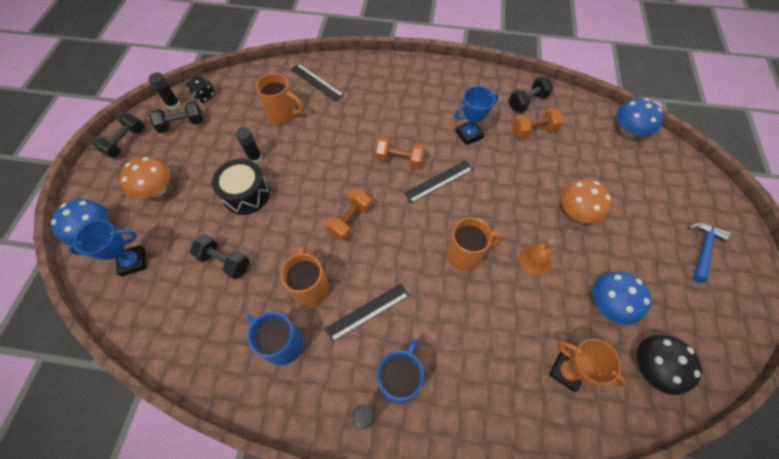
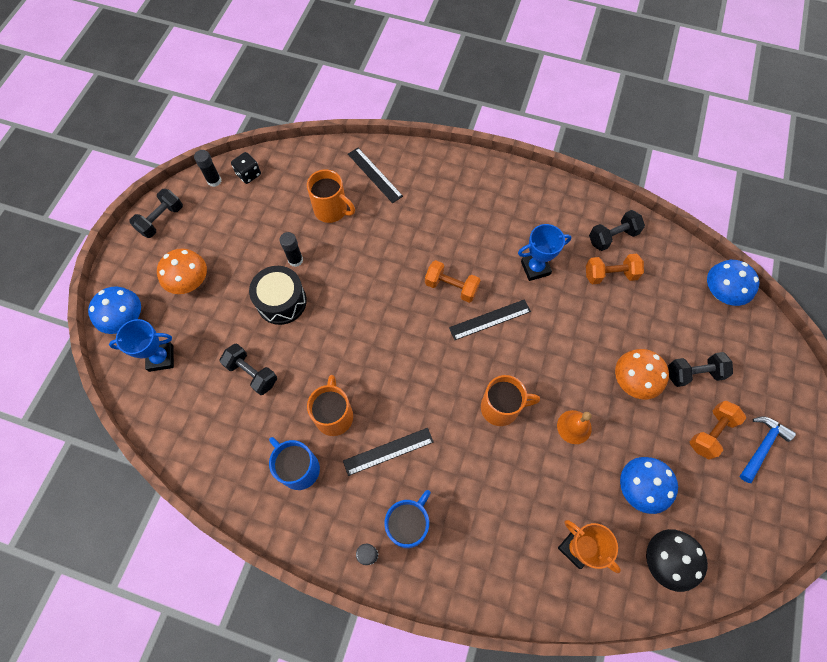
camera: 10 degrees right, 5 degrees up
black dumbbell [149,101,204,133] -> black dumbbell moved to [668,352,733,387]
orange dumbbell [325,189,372,241] -> orange dumbbell moved to [690,401,746,460]

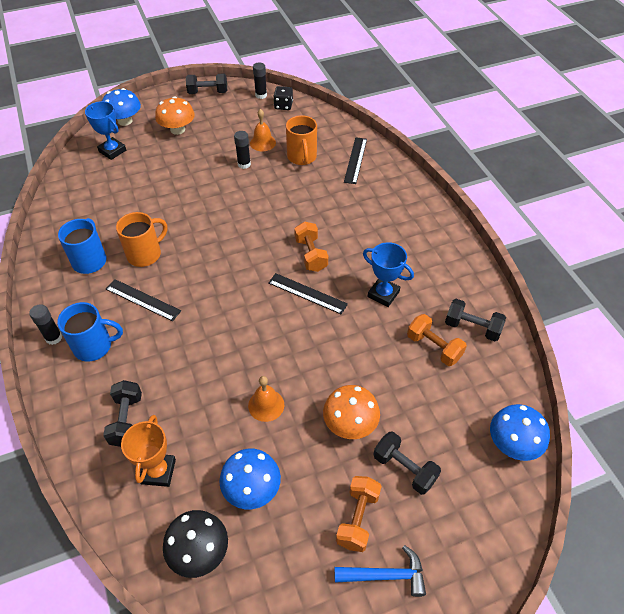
camera: 50 degrees right, 15 degrees down
black dumbbell [220,344,277,395] -> black dumbbell moved to [103,380,142,447]
black drum [249,266,307,325] -> none
orange mug [481,375,540,426] -> none
orange dumbbell [690,401,746,460] -> orange dumbbell turned 75 degrees counterclockwise [336,476,382,552]
none -> orange bell [250,109,276,151]

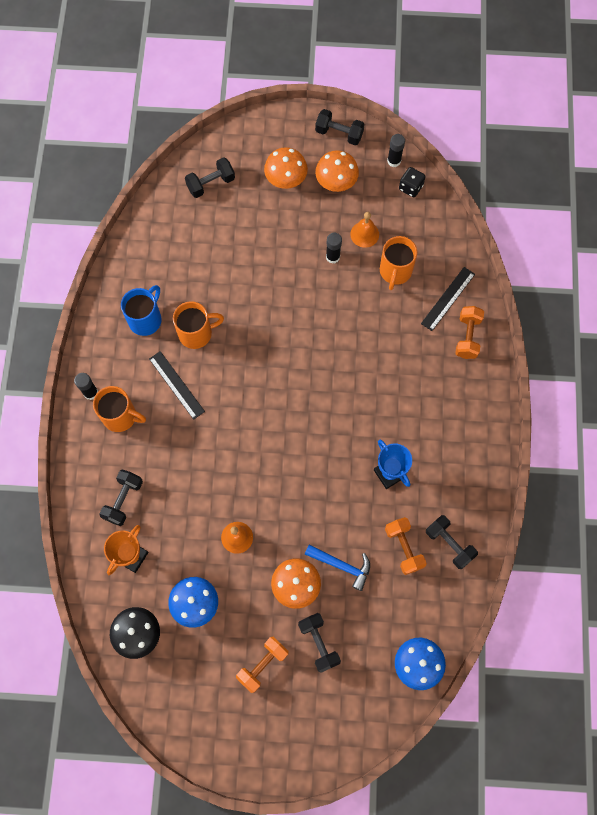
camera: 25 degrees right, 20 degrees up
blue mug [57,302,123,362] -> orange mug [93,386,146,432]
blue trophy [85,101,126,160] -> black dumbbell [185,157,235,198]
blue mushroom [102,88,141,126] -> none
black ruler [268,273,348,314] -> none
orange dumbbell [294,221,328,272] -> orange dumbbell moved to [455,306,484,359]
blue hammer [334,545,426,597] -> blue hammer moved to [304,545,370,591]
none -> orange mushroom [315,150,359,192]

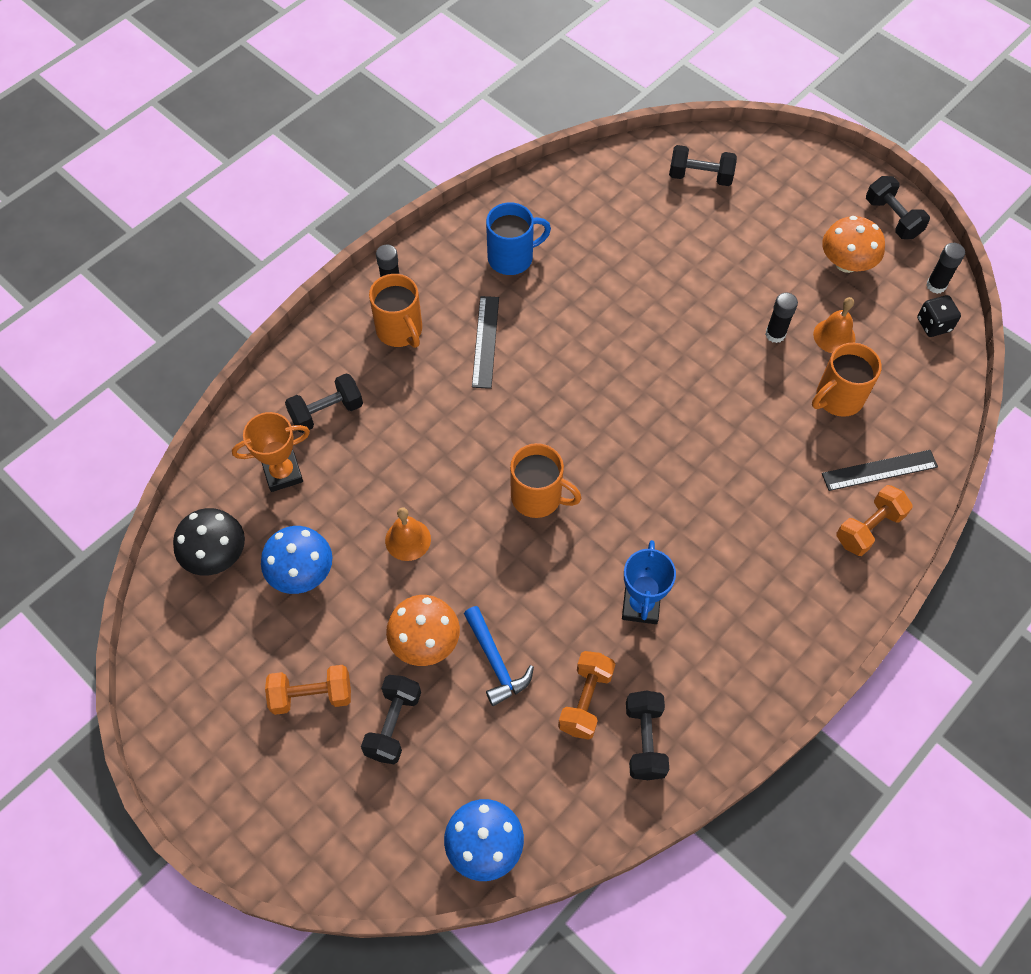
camera: 40 degrees right, 10 degrees down
orange mug [173,301,224,349] -> orange mug moved to [510,443,582,518]
orange mushroom [264,147,308,189] -> none

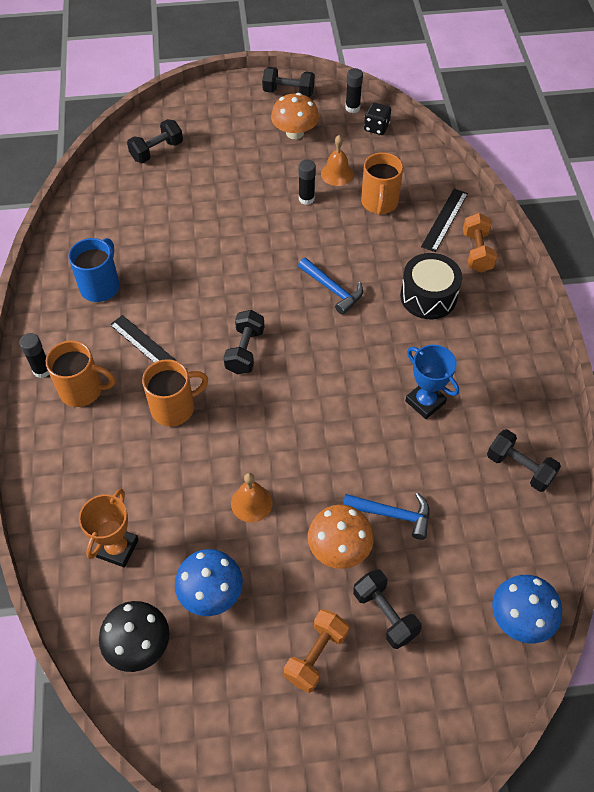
camera: 50 degrees left, 5 degrees down
black dumbbell [285,374,363,433] -> black dumbbell moved to [223,310,264,374]
orange mug [510,443,582,518] -> orange mug moved to [142,359,208,426]
orange dumbbell [558,651,616,740] -> none
none -> blue hammer [298,258,363,315]
none -> black drum [400,253,462,319]

